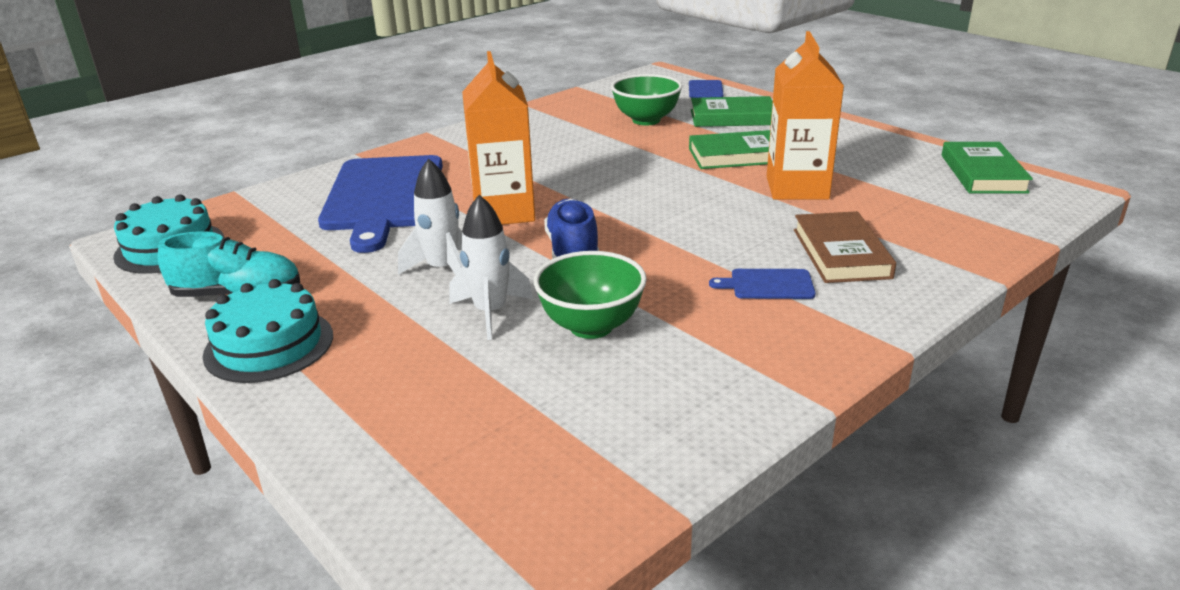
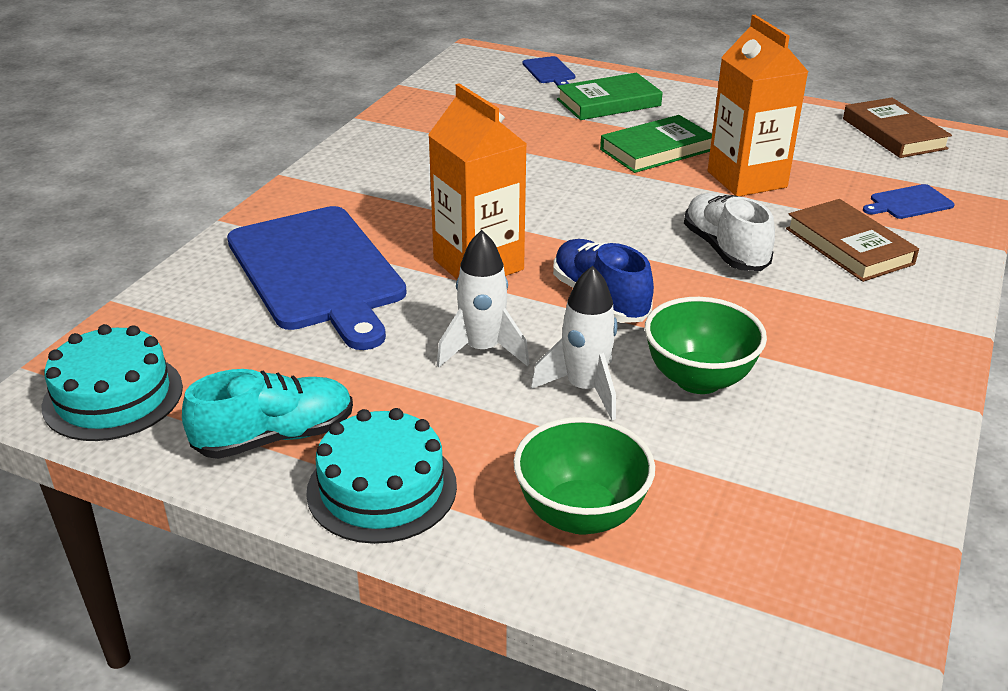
camera: 25 degrees left, 5 degrees up
green bowl [611,74,682,126] -> green bowl moved to [513,417,655,535]
blue cutting board [709,269,816,299] -> blue cutting board moved to [863,184,955,219]
green book [942,142,1033,194] -> brown book [843,97,952,158]
none -> white shoe [684,193,775,271]

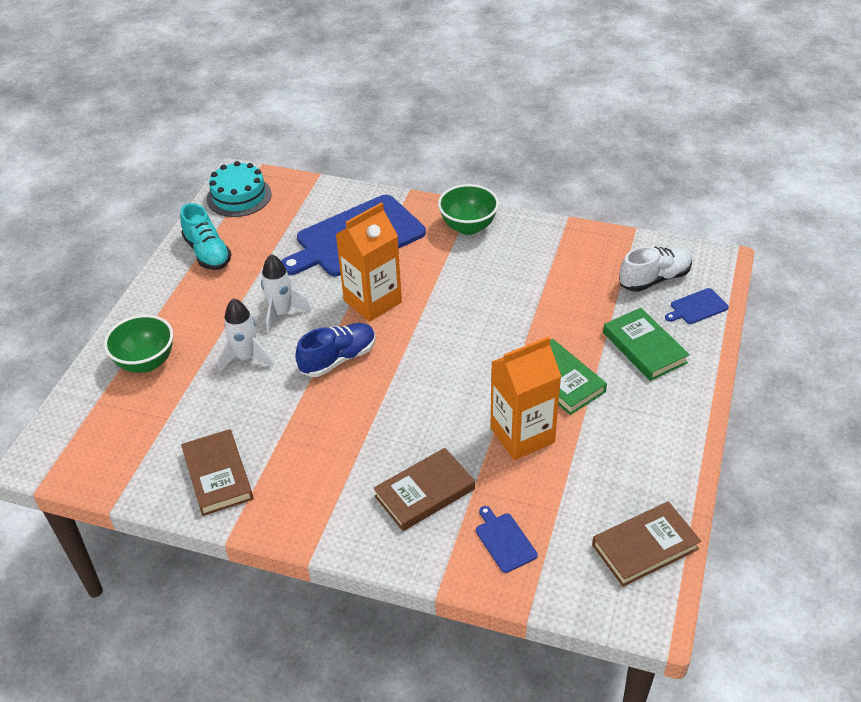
camera: 85 degrees right, 10 degrees up
turquoise cake [306,408,457,544] -> none
green bowl [645,297,767,394] -> green bowl moved to [438,184,499,235]
white shoe [684,193,775,271] -> white shoe moved to [619,246,692,292]
none -> brown book [181,429,253,516]

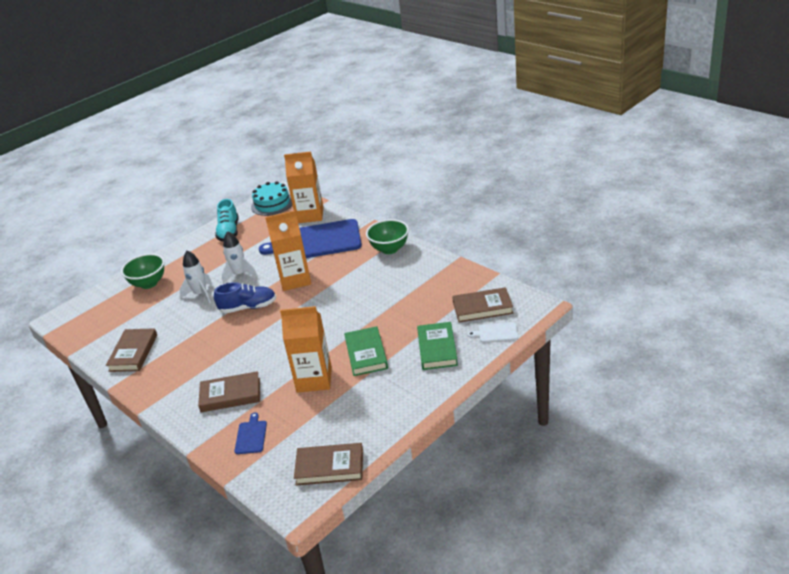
camera: 30 degrees right, 10 degrees down
white shoe [619,246,692,292] -> brown book [452,287,513,322]
blue cutting board [665,288,729,324] -> white cutting board [468,322,518,342]
none -> orange carton [284,152,324,223]

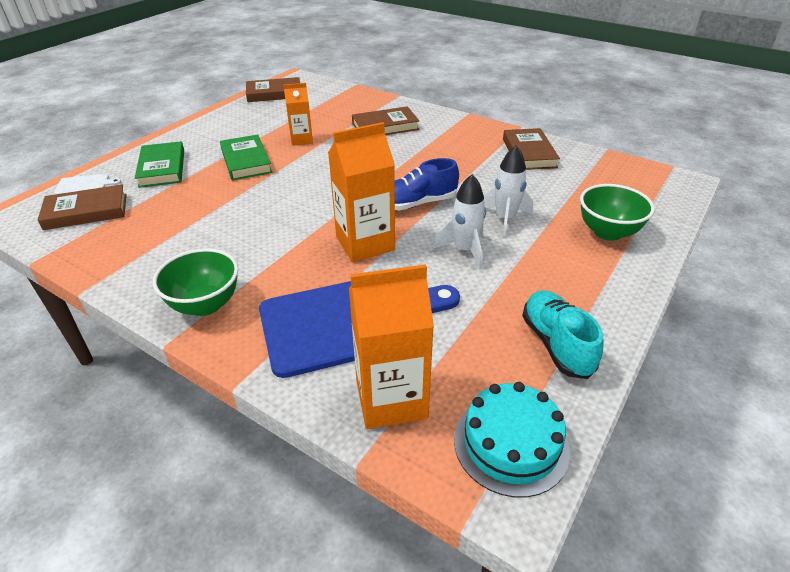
camera: 165 degrees right, 5 degrees up
blue cutting board [234,413,267,454] -> none
orange carton [280,306,332,393] -> orange carton [283,83,313,146], size x0.60

